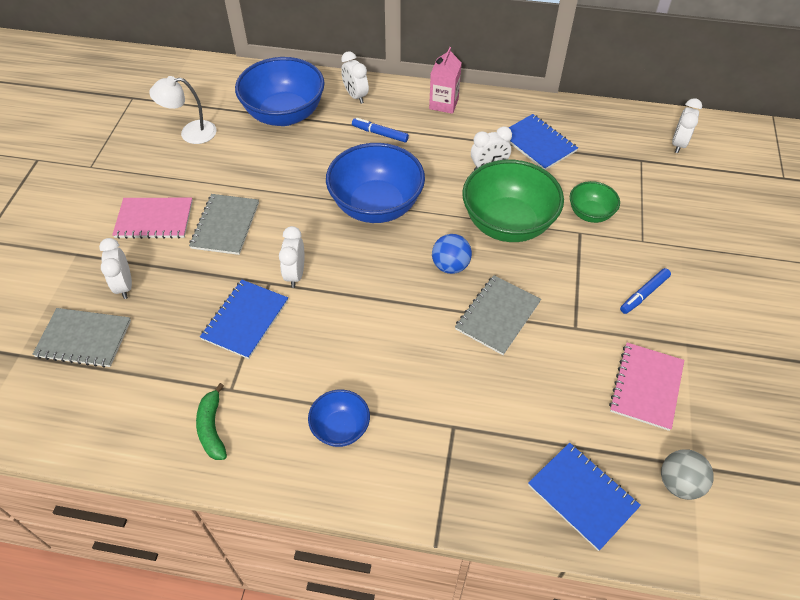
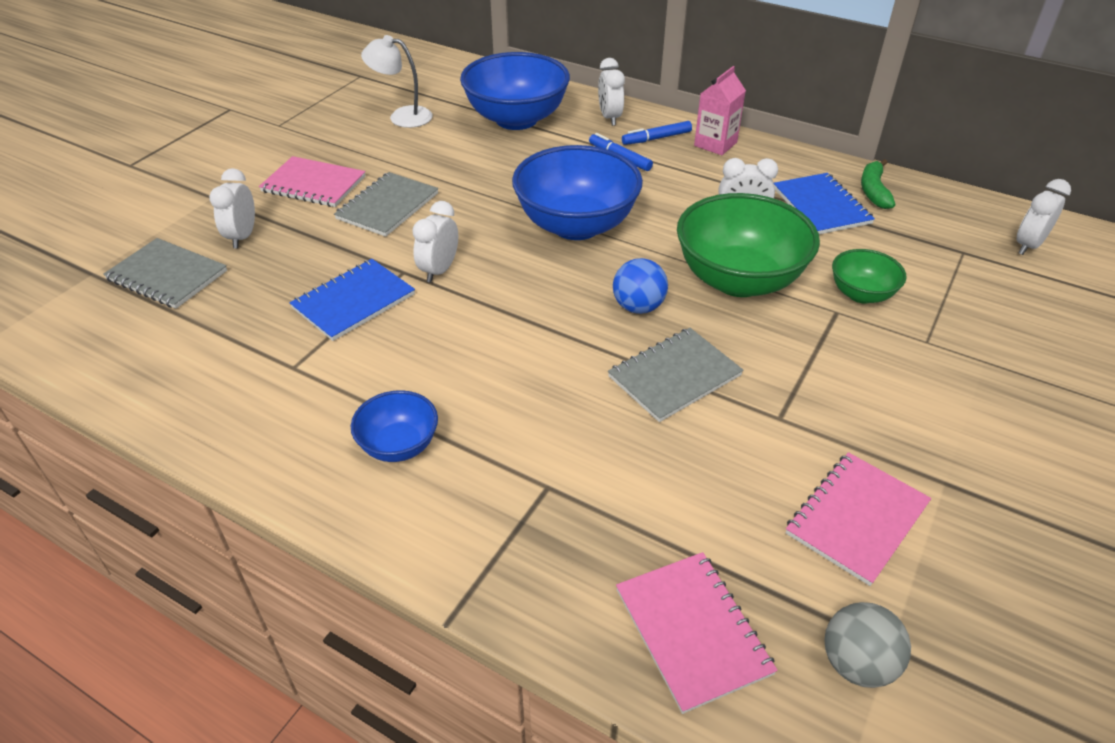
camera: 20 degrees right, 10 degrees down
green banana [196,383,227,460] -> green banana moved to [861,159,895,209]
blue notebook [528,443,641,551] -> pink notebook [616,552,778,714]
blue marker [620,268,671,314] -> blue marker moved to [622,121,692,145]

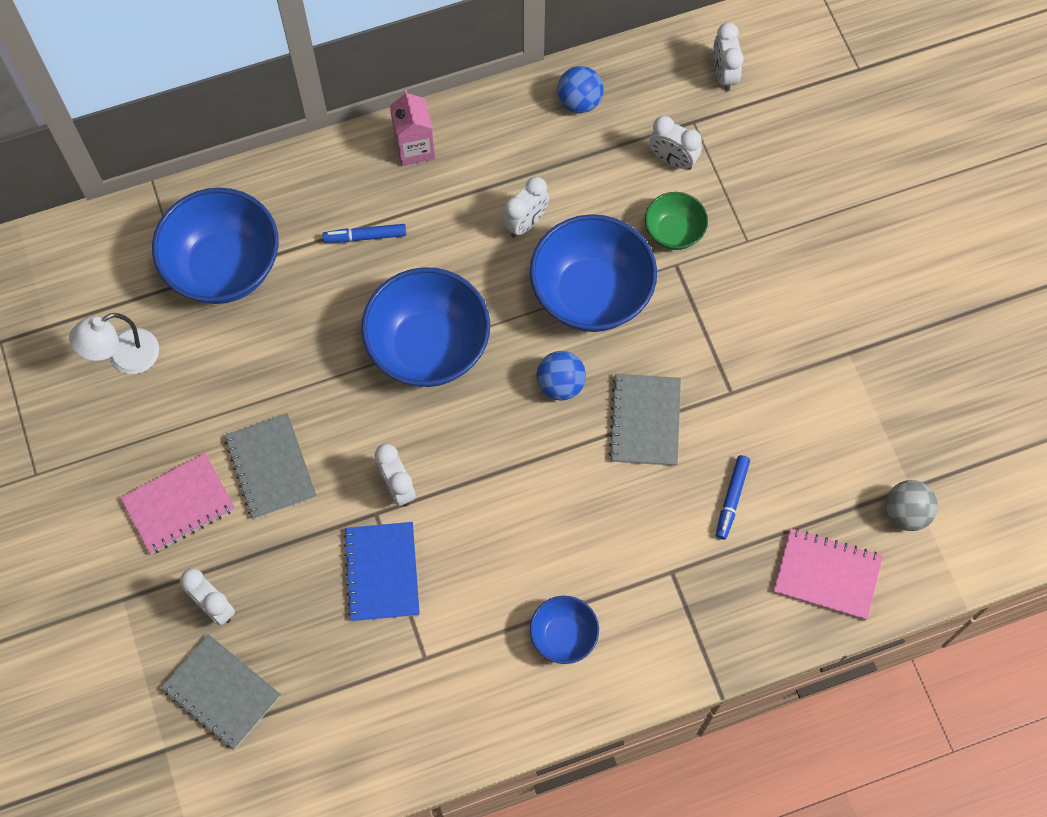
camera: 50 degrees left, 25 degrees up
grey notebook [103,238,227,309] -> grey notebook turned 60 degrees clockwise [161,634,281,750]
white clock [598,58,625,126] -> white clock moved to [649,116,702,170]
blue marker [622,121,692,145] -> blue marker moved to [716,455,750,540]
green bowl [677,193,820,297] -> blue bowl [530,214,657,332]
blue notebook [774,173,875,234] -> none
pink notebook [786,452,931,586] -> none
green banana [861,159,895,209] -> blue ball [557,66,604,113]

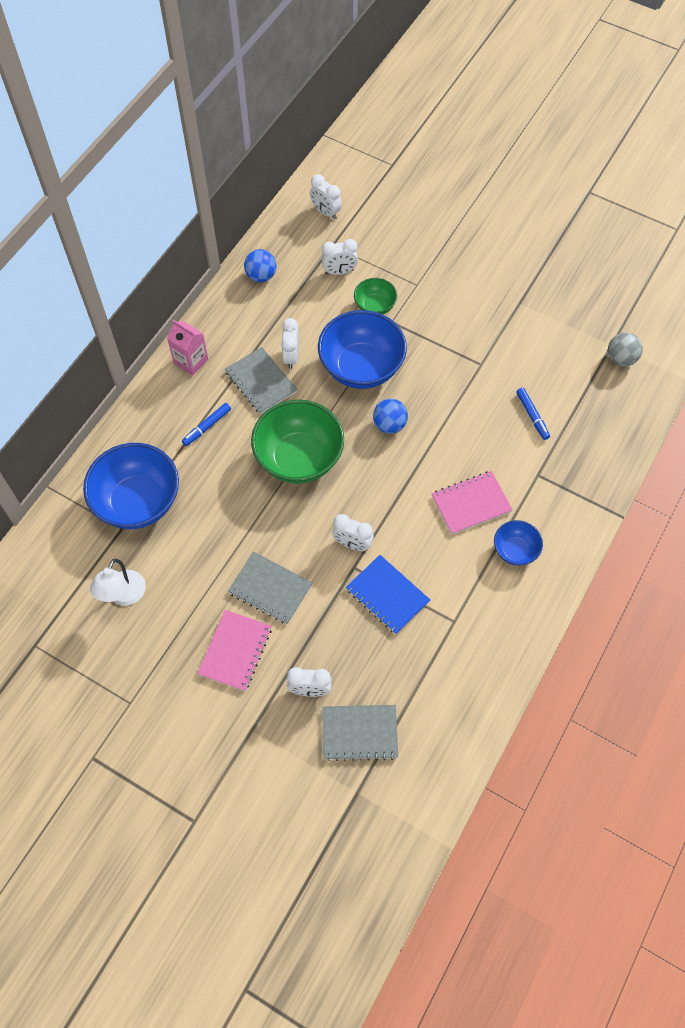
camera: 40 degrees left, 5 degrees down
blue bowl [361,267,490,387] -> green bowl [251,400,344,484]
grey notebook [609,374,681,466] -> grey notebook moved to [225,347,297,414]
pink notebook [773,528,883,620] -> pink notebook moved to [432,471,513,535]

